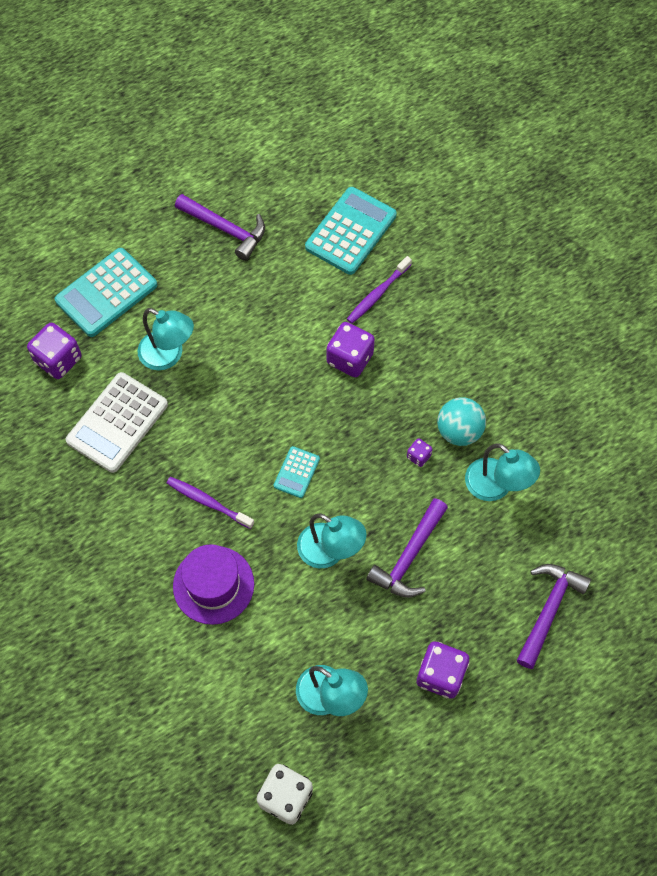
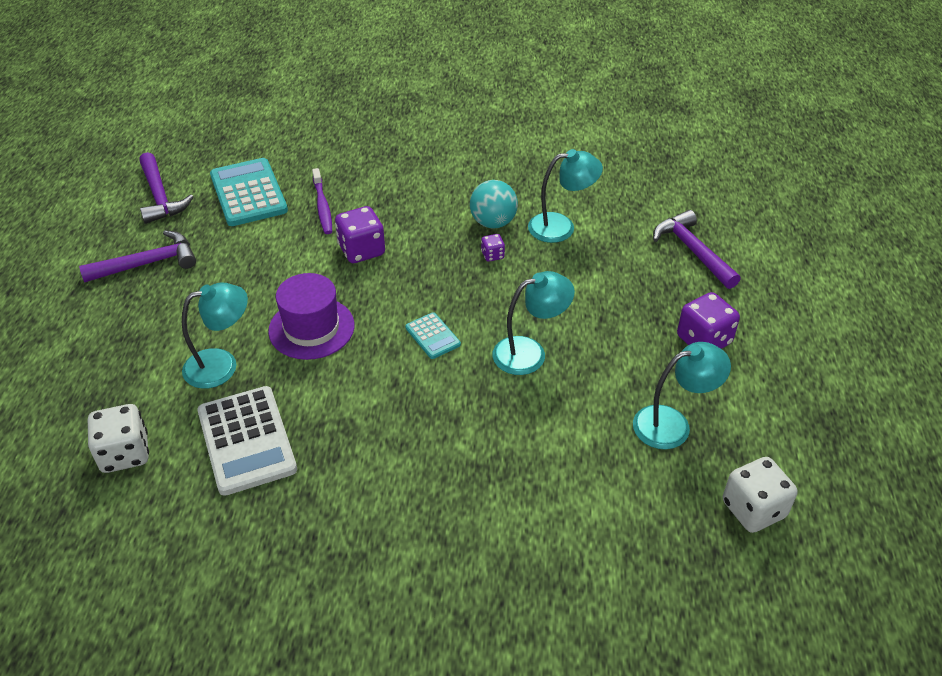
camera: 55 degrees left, 20 degrees down
purple dice [27,323,82,379] -> white dice [88,404,149,473]
turquoise calculator [55,248,157,337] -> none
purple toothbrush [167,477,255,529] -> none
purple hat [173,544,254,625] -> purple hat moved to [268,273,354,360]
purple hammer [366,498,448,598] -> purple hammer moved to [139,152,193,224]

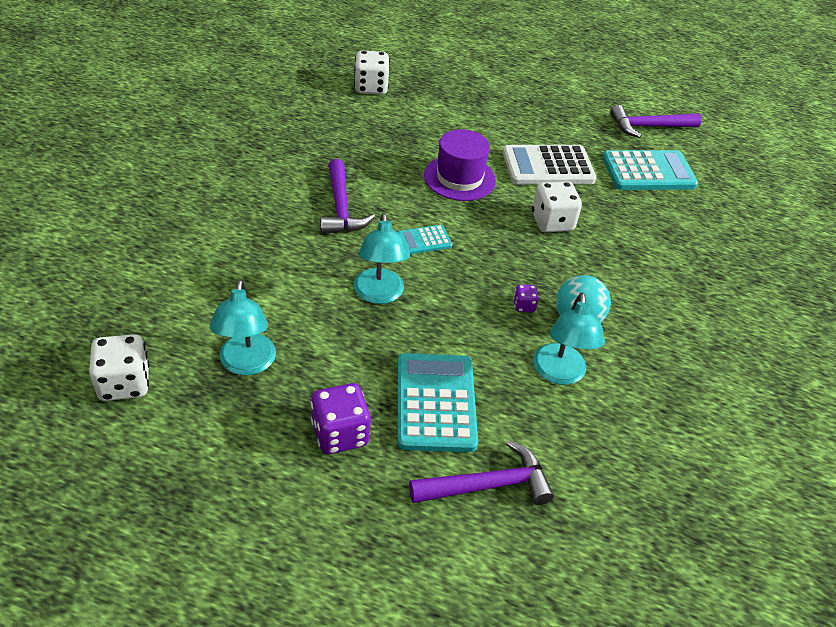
camera: 100 degrees right, 0 degrees up
purple hammer [79,231,196,283] -> purple hammer moved to [320,159,375,234]
turquoise lamp [182,282,248,389] -> none
white calculator [197,386,297,496] -> white calculator moved to [503,145,597,185]
purple toothbrush [312,168,332,234] -> none
purple dice [335,206,385,263] -> white dice [532,181,582,232]
none -> turquoise calculator [398,353,478,452]

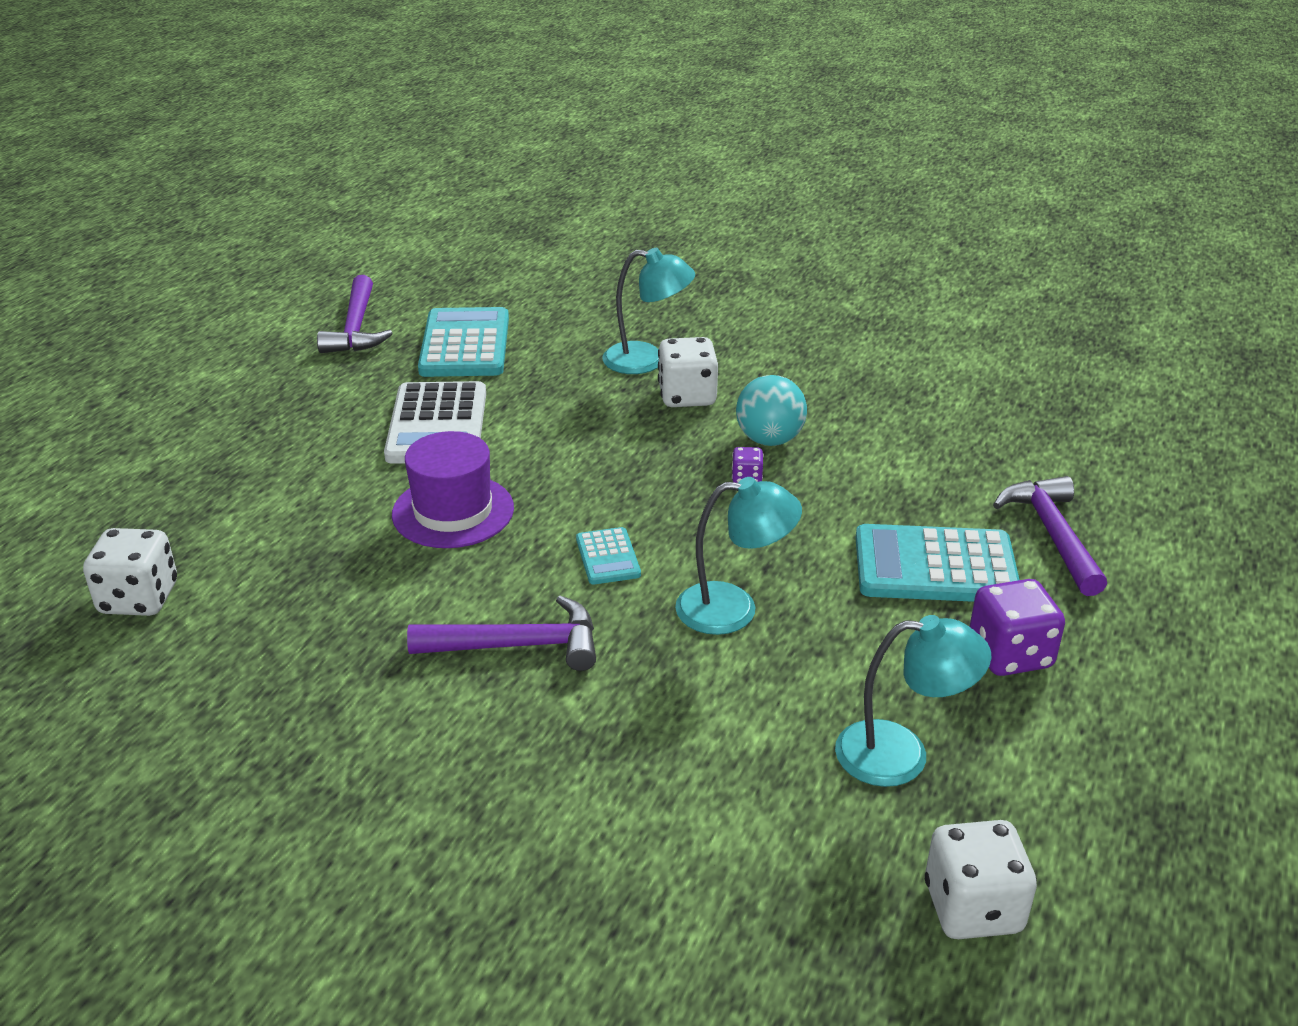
camera: 80 degrees left, 10 degrees down
white dice [532,181,582,232] -> white dice moved to [658,337,718,407]
turquoise lamp [533,293,605,385] -> turquoise lamp moved to [602,248,695,374]

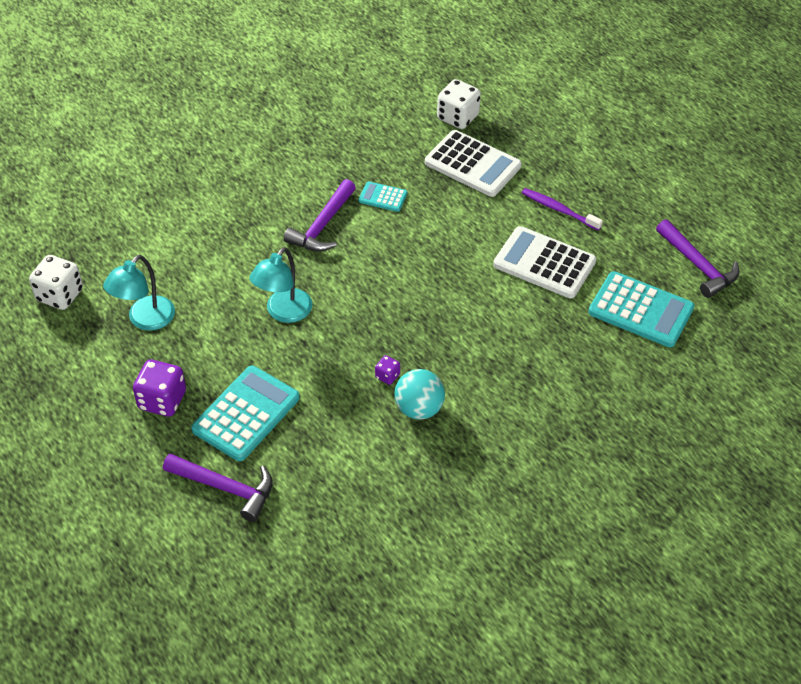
camera: 120 degrees right, 15 degrees up
purple hammer [317,275,393,353] -> purple hammer turned 150 degrees counterclockwise [656,219,739,298]
purple hat [392,431,514,548] -> none
turquoise calculator [576,527,641,585] -> turquoise calculator moved to [359,181,407,212]
turquoise lamp [602,248,695,374] -> none
white dice [658,337,718,407] -> none
none -> white calculator [425,130,522,197]
none -> purple toothbrush [522,188,603,230]

